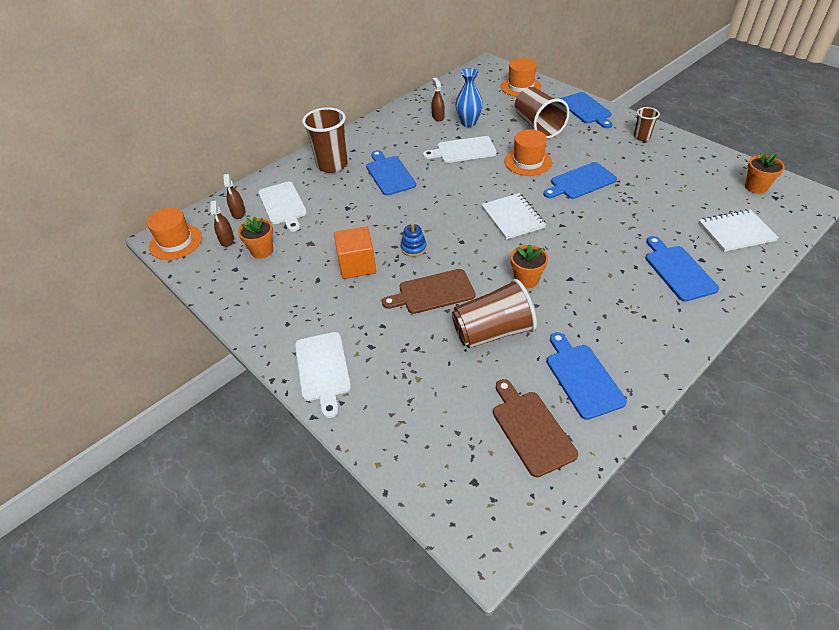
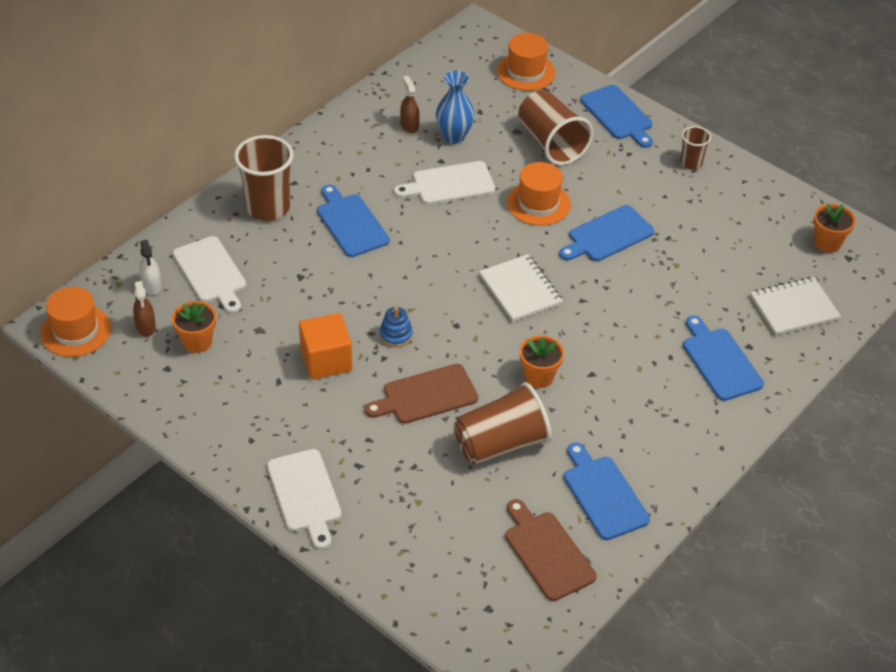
camera: 10 degrees left, 0 degrees up
brown spray bottle [223,174,245,219] -> white spray bottle [139,240,161,295]

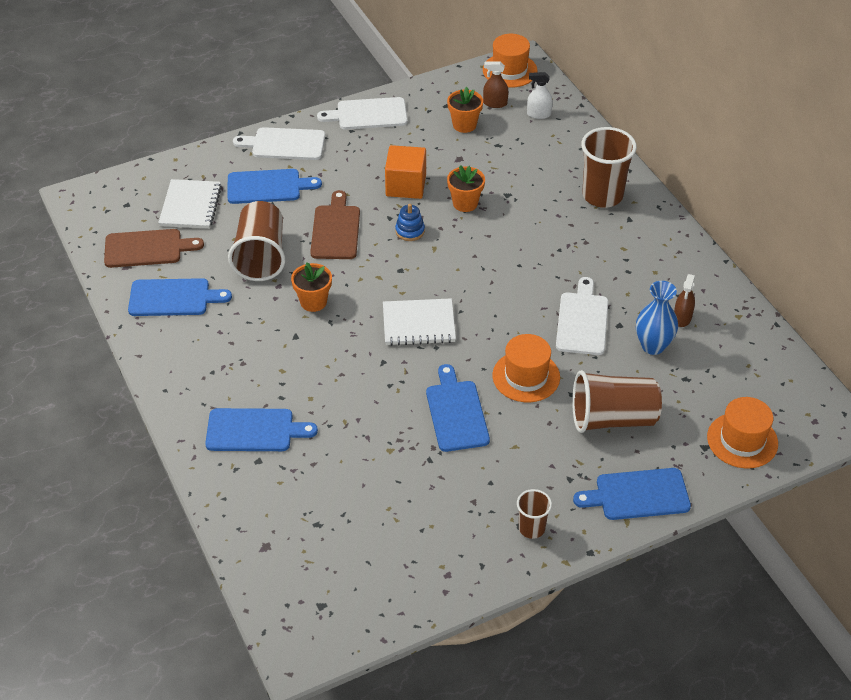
camera: 115 degrees right, 0 degrees up
white cutting board [173,236,246,313] -> white cutting board moved to [317,97,408,130]
blue cutting board [317,185,390,257] -> blue cutting board moved to [227,169,322,204]
brown spray bottle [400,76,419,133] -> brown spray bottle turned 105 degrees clockwise [674,274,695,327]
white notebook [750,277,841,336] -> white notebook moved to [158,179,222,229]
orange flower pot [813,204,856,253] -> orange flower pot moved to [447,165,485,212]

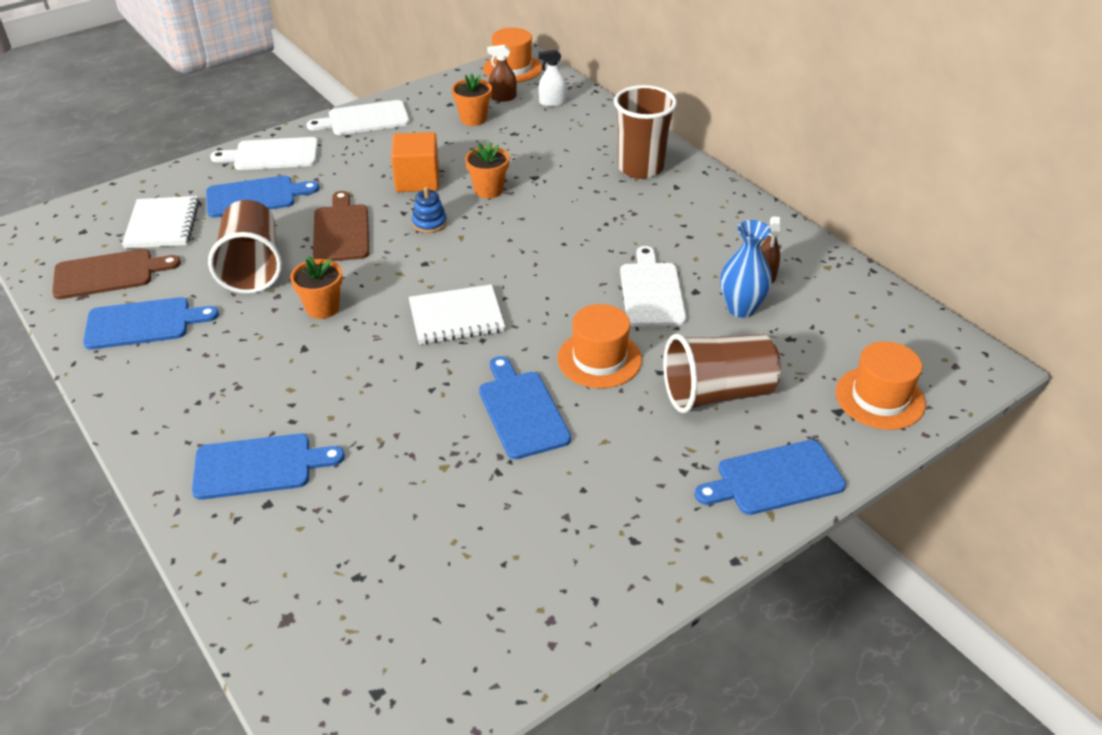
camera: 10 degrees left, 5 degrees down
brown cup [517,489,552,539] -> none

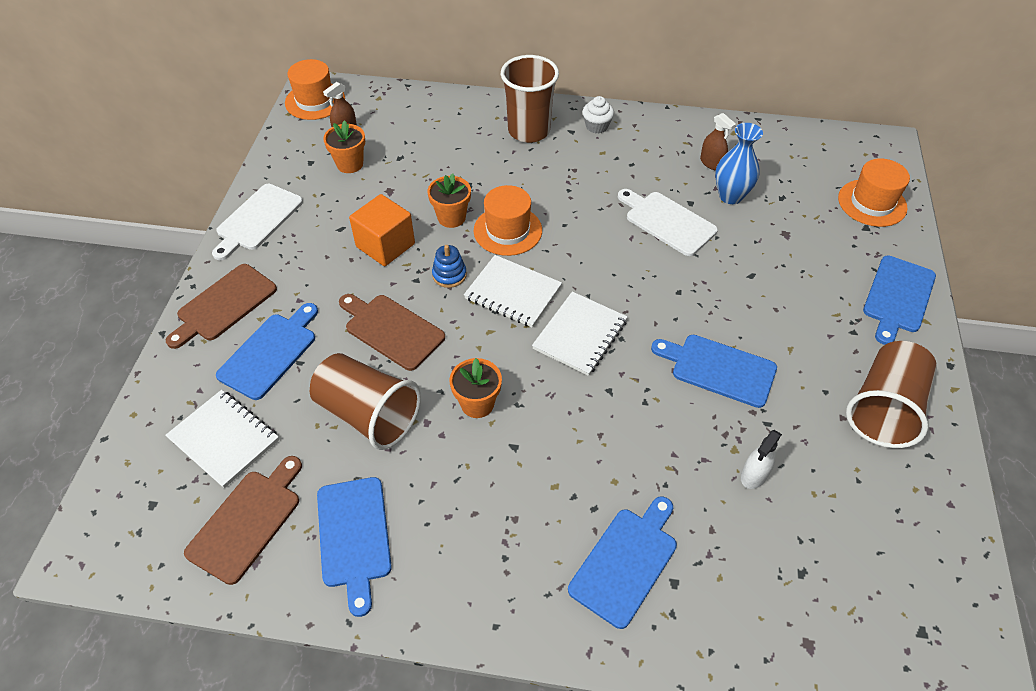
camera: 45 degrees left, 10 degrees up
blue cutting board [83,297,219,350] -> blue cutting board turned 135 degrees clockwise [317,477,392,617]
white cutting board [210,137,318,170] -> brown cutting board [166,264,277,349]
white spray bottle [538,50,567,107] -> white spray bottle moved to [741,430,782,489]
orange hat [558,304,642,388] -> orange hat moved to [474,185,542,256]
brown cup [663,334,781,413] -> brown cup moved to [846,341,937,448]
none -> white notebook [464,255,562,328]
none -> white cupcake [582,96,614,134]

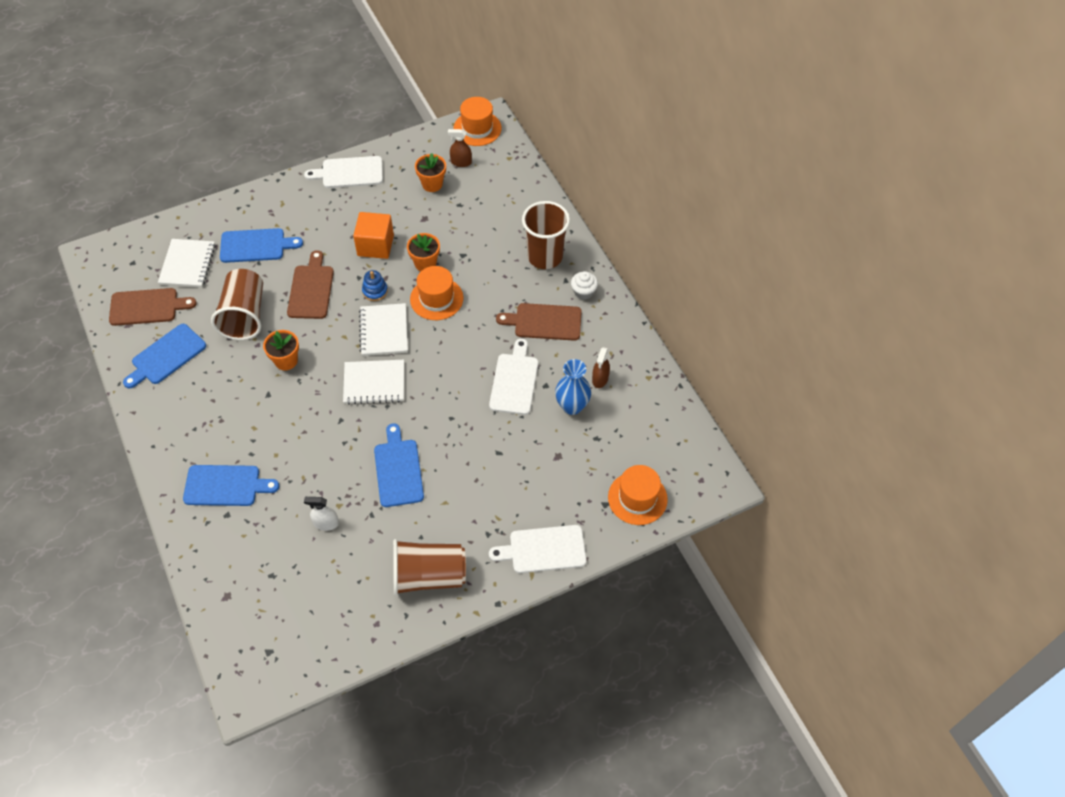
camera: 55 degrees right, 5 degrees up
brown cutting board [166,264,277,349] -> brown cutting board moved to [496,303,582,341]
blue cutting board [863,256,936,345] -> white cutting board [489,525,587,573]

